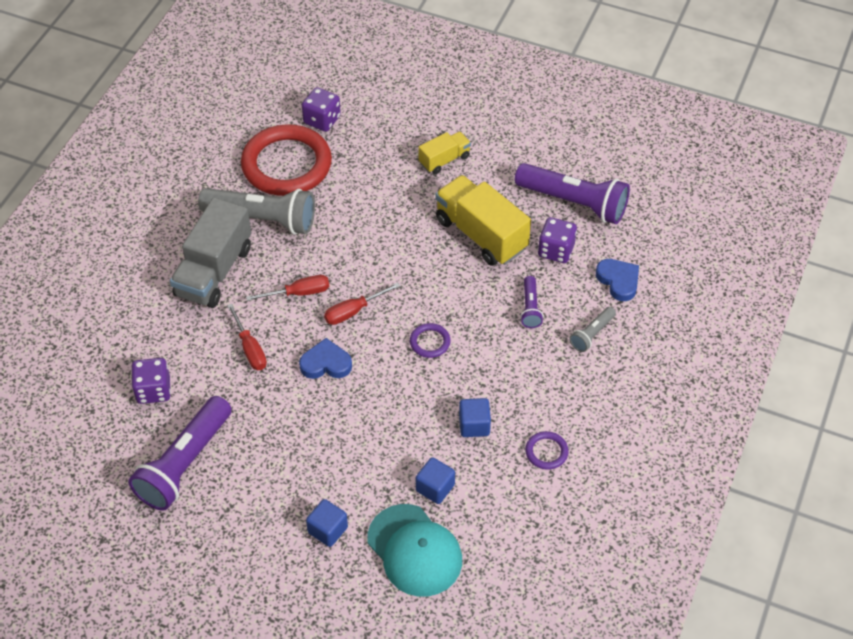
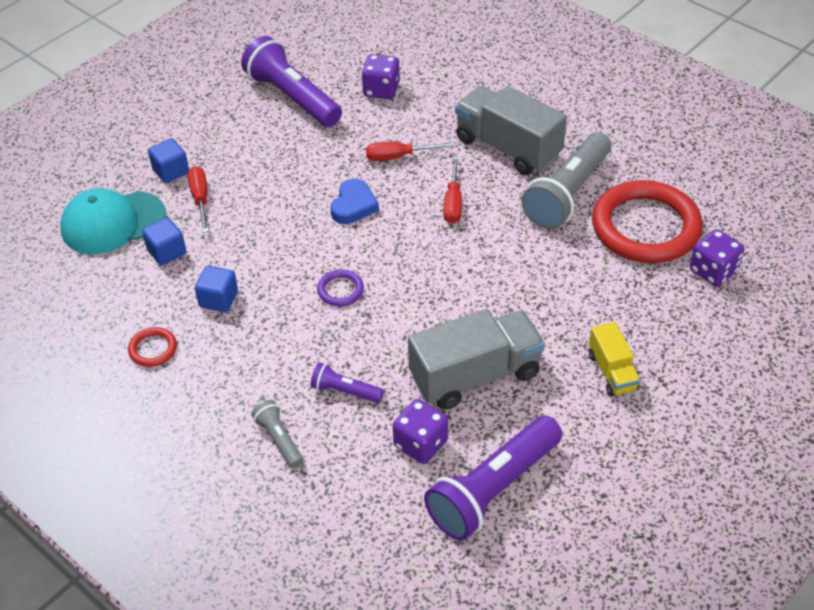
camera: 110 degrees right, 5 degrees down
red screwdriver [324,282,400,325] -> red screwdriver moved to [188,166,209,233]
yellow truck [435,175,531,266] -> grey truck [408,309,545,410]
purple ring [525,431,569,470] -> red ring [128,327,177,367]
blue heart [596,259,639,301] -> none

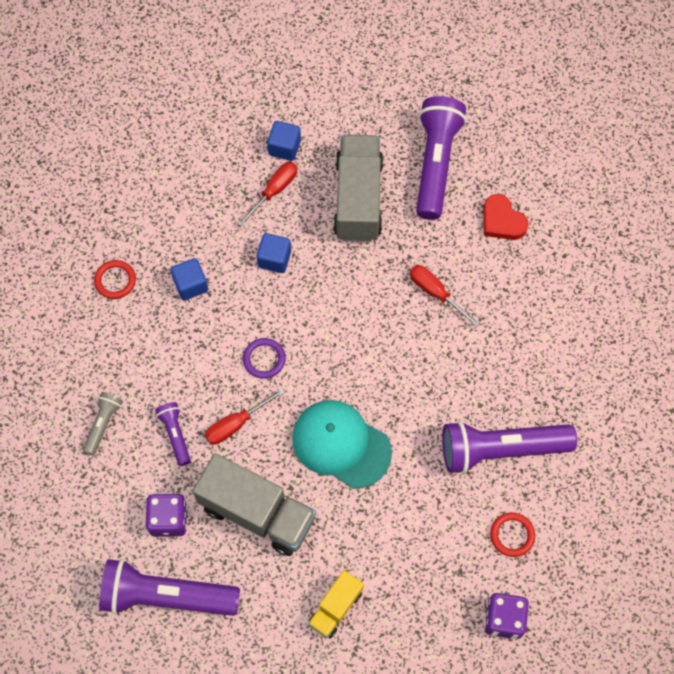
camera: 50 degrees right, 20 degrees up
turquoise cap [60,188,166,254] -> turquoise cap moved to [292,400,392,489]
blue cube [142,218,186,266] -> blue cube moved to [257,233,291,273]
blue heart [330,179,379,224] -> none
purple dice [362,54,400,99] -> red heart [483,194,529,240]
red screwdriver [444,157,462,224] -> red screwdriver moved to [205,388,285,445]
grey truck [455,86,567,175] -> grey truck moved to [333,135,384,242]
grey flashlight [521,132,611,229] -> purple flashlight [442,421,577,474]
red ring [592,180,703,263] -> red ring [490,512,535,557], size x0.41

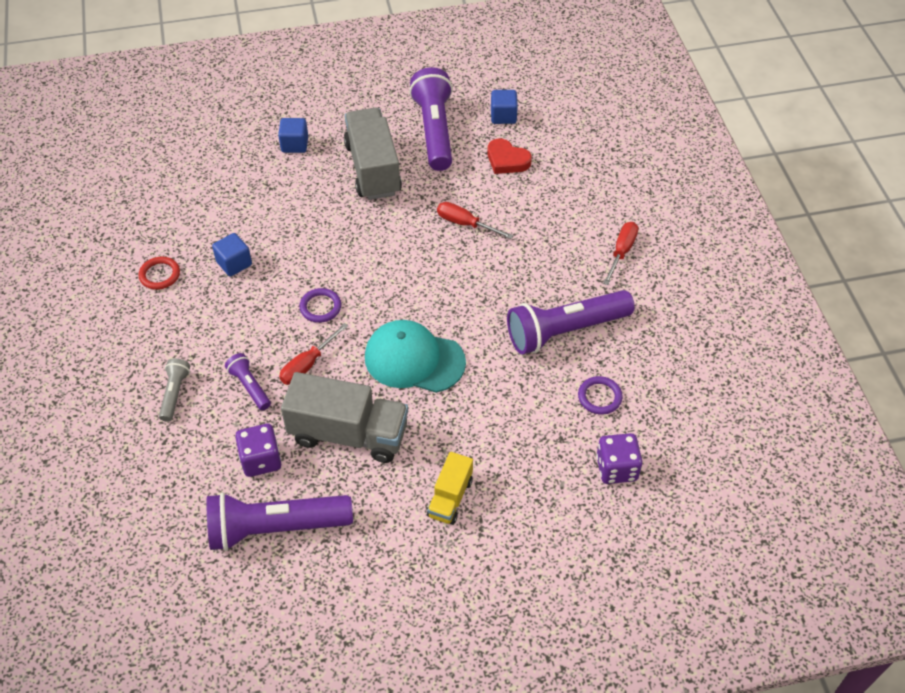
camera: 15 degrees left, 15 degrees down
red screwdriver [238,162,298,227] -> red screwdriver moved to [603,222,638,285]
blue cube [257,233,291,273] -> blue cube moved to [491,90,518,124]
red ring [490,512,535,557] -> purple ring [578,376,623,415]

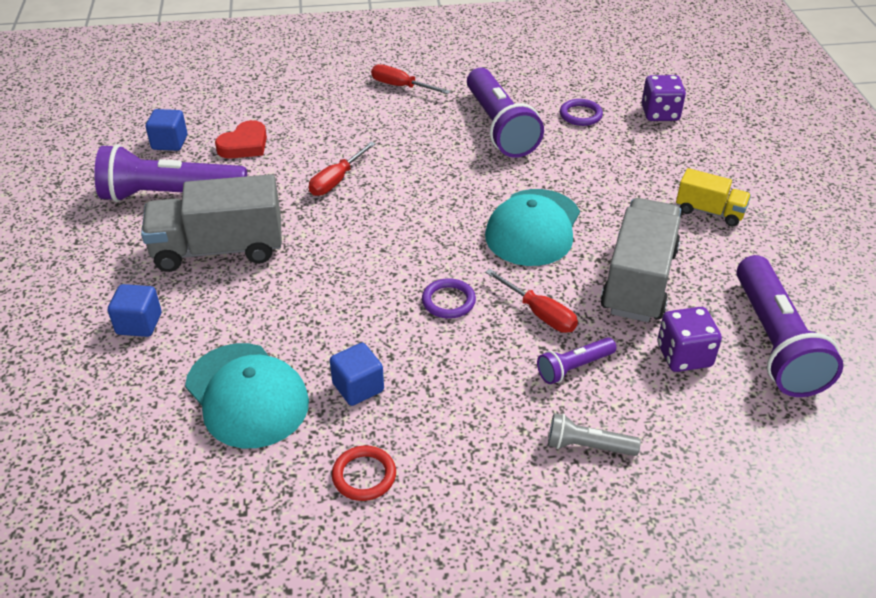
camera: 85 degrees left, 10 degrees down
none -> turquoise cap [185,343,309,448]

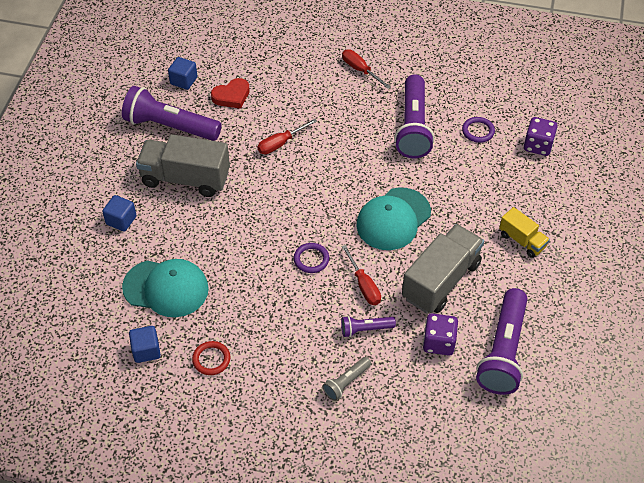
camera: 20 degrees right, 10 degrees up
turquoise cap [185,343,309,448] -> turquoise cap turned 60 degrees counterclockwise [122,259,209,317]
blue cube [330,343,384,406] -> blue cube moved to [129,326,161,363]
grey flashlight [548,413,641,456] -> grey flashlight turned 75 degrees counterclockwise [322,357,371,401]

